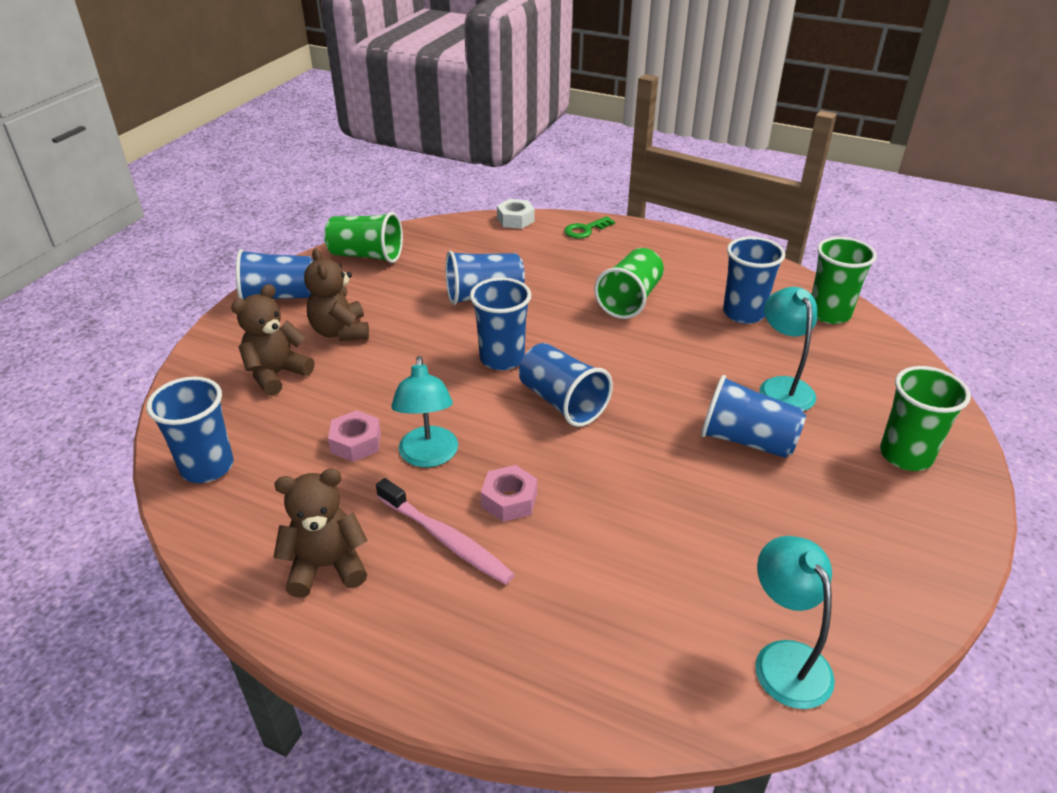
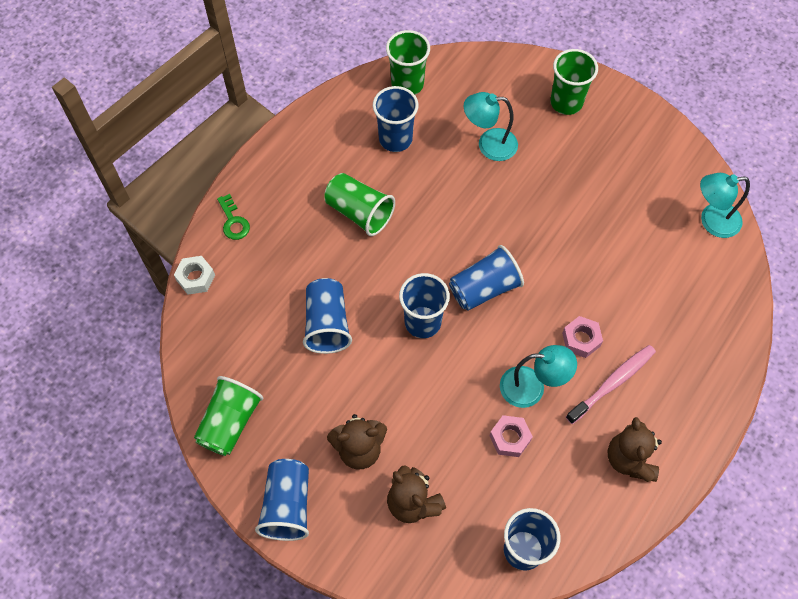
camera: 80 degrees left, 25 degrees up
blue cup [701,375,806,458] -> none

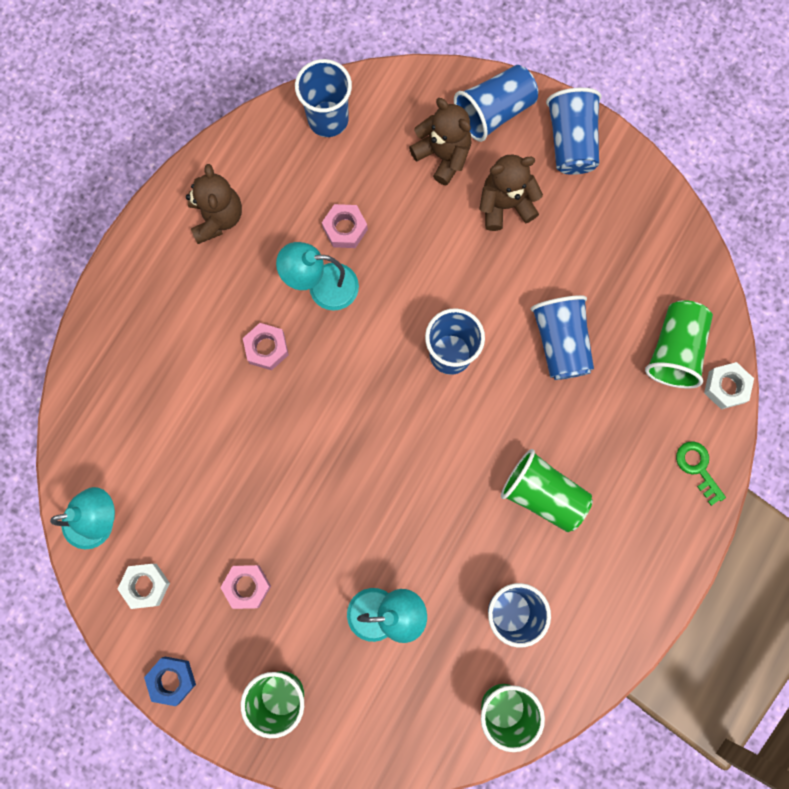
camera: 175 degrees right, 15 degrees up
green cup [194,376,263,456] -> green cup moved to [645,300,713,389]
blue cup [449,245,524,311] -> blue cup moved to [454,65,538,142]
pink toothbrush [566,345,656,424] -> none
none -> white nut [118,564,170,609]
none -> blue nut [144,657,196,706]
none -> pink nut [220,565,271,609]

